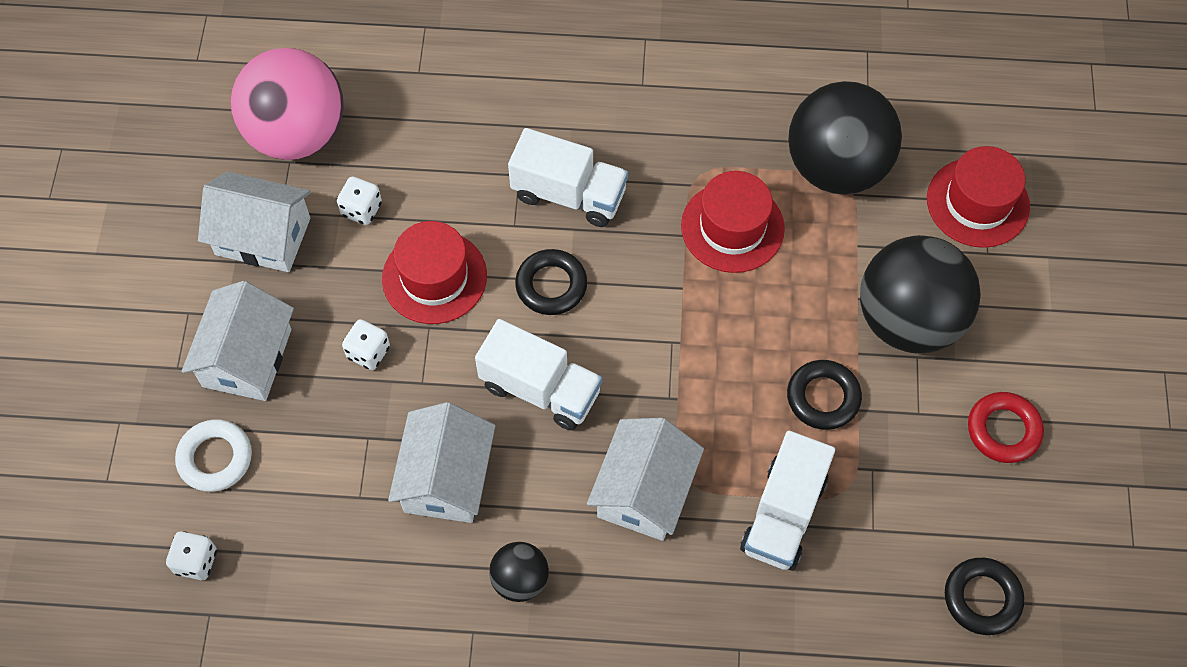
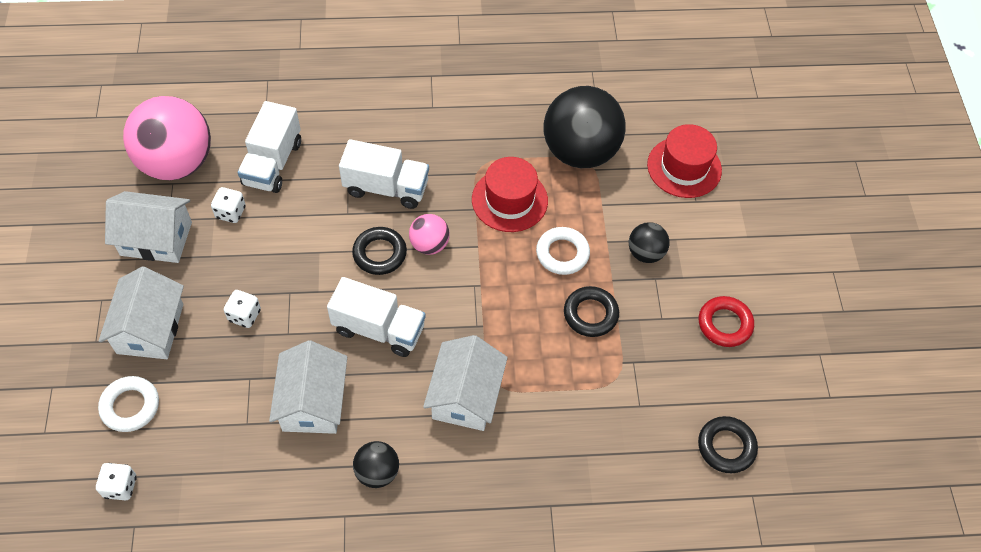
camera: 10 degrees left, 5 degrees down
red hat [382,221,487,324] -> none
white truck [740,431,835,570] -> white truck moved to [238,101,301,193]
black ball [860,235,981,354] -> black ball [629,222,670,263], size x0.48
none -> pink ball [409,214,450,255]
none -> white ring [536,227,590,275]

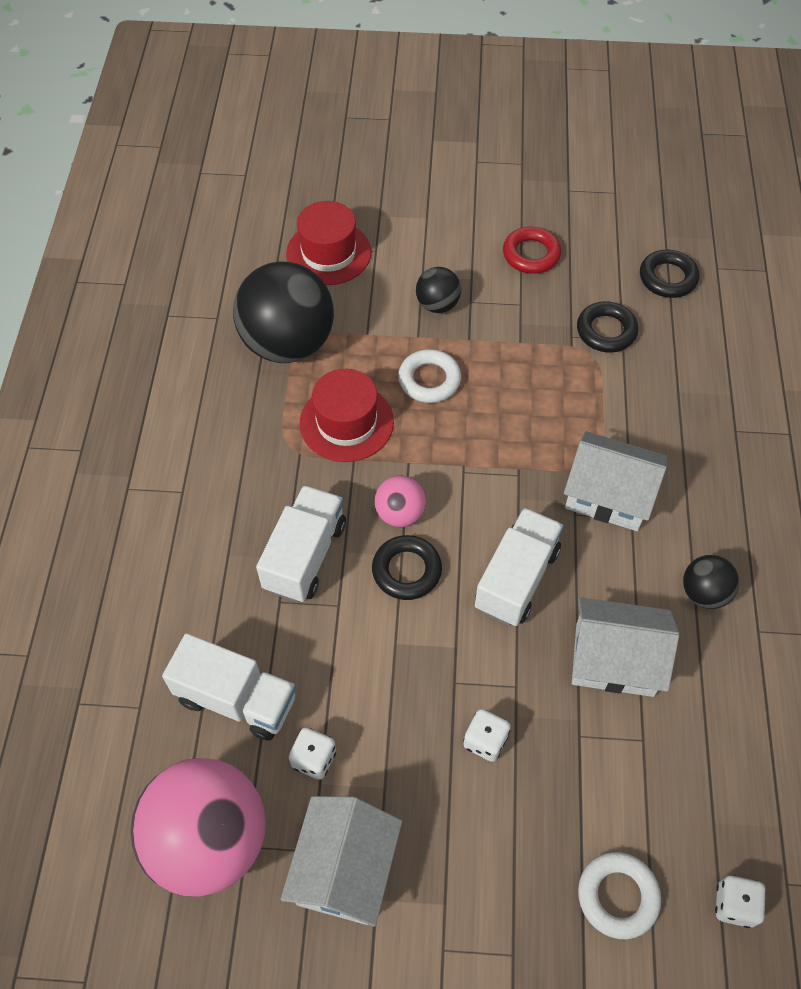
camera: 80 degrees left, 0 degrees up
white house [99,266,184,359] -> none
black ring [564,286,619,337] -> black ring moved to [577,301,638,353]

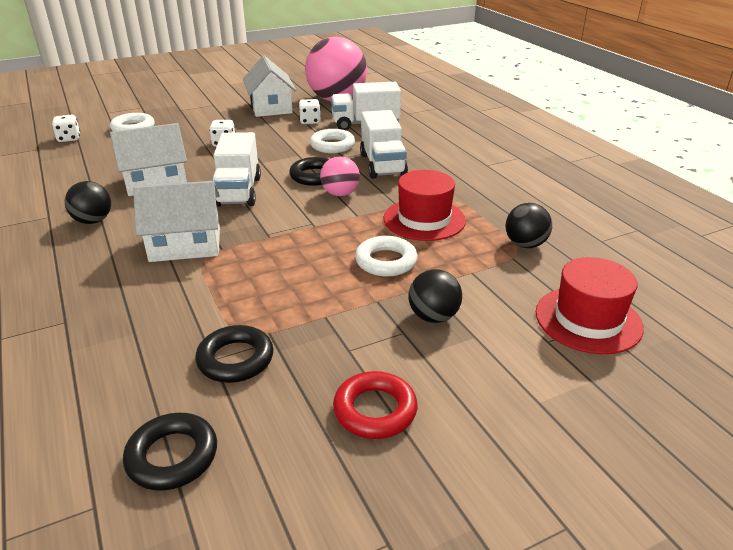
camera: 150 degrees right, 25 degrees down
black ball [233,261,334,363] -> black ball [506,203,552,248], size x0.48
none -> white ring [310,129,355,153]

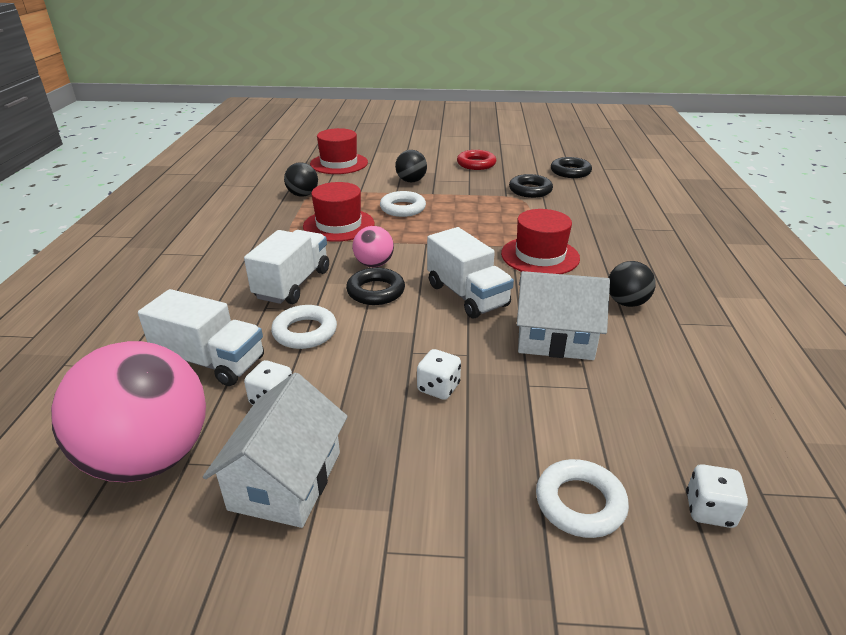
camera: 150 degrees left, 0 degrees up
white house [133,181,220,262] -> red hat [501,209,580,274]
white truck [212,132,261,207] -> white truck turned 120 degrees clockwise [427,227,514,318]

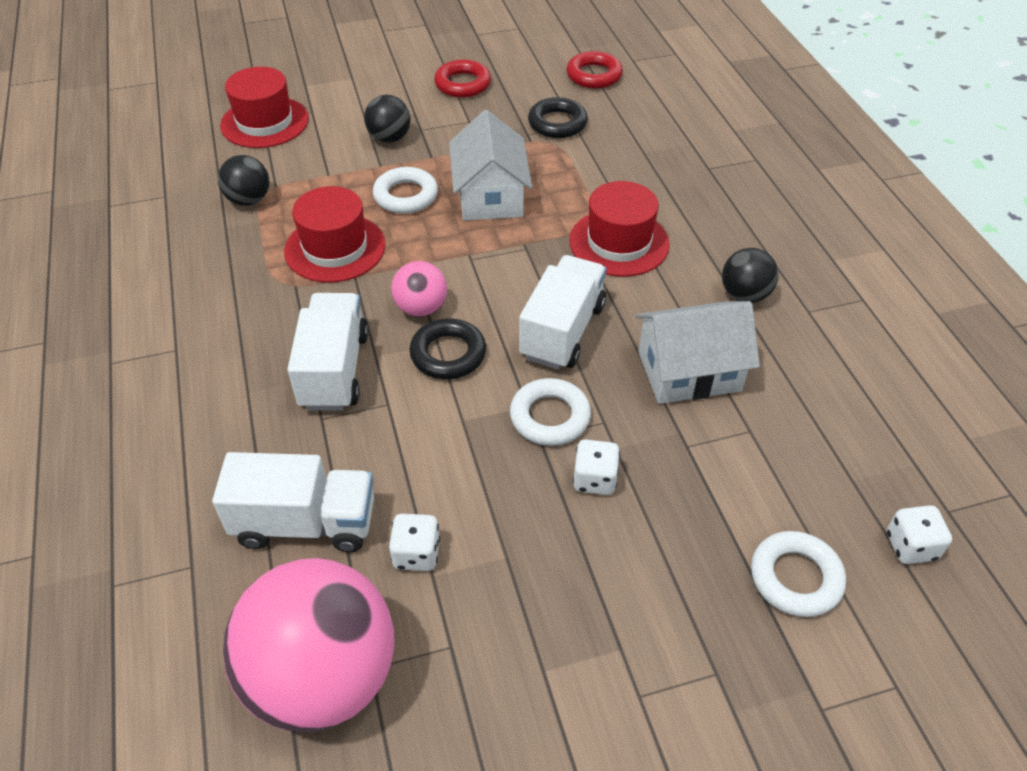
camera: 20 degrees left, 15 degrees up
white house [203,373,348,528] -> white house moved to [449,110,532,221]
white ring [271,305,337,349] -> white ring moved to [510,378,591,446]
white truck [427,227,514,318] -> white truck turned 105 degrees counterclockwise [519,255,606,370]
black ring [551,157,592,178] -> red ring [566,51,623,89]

